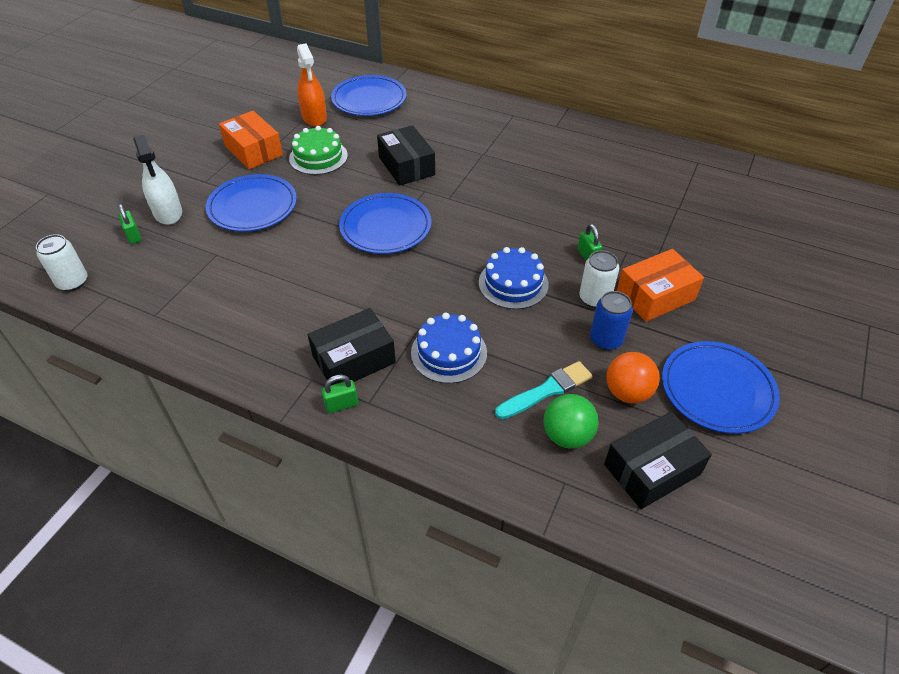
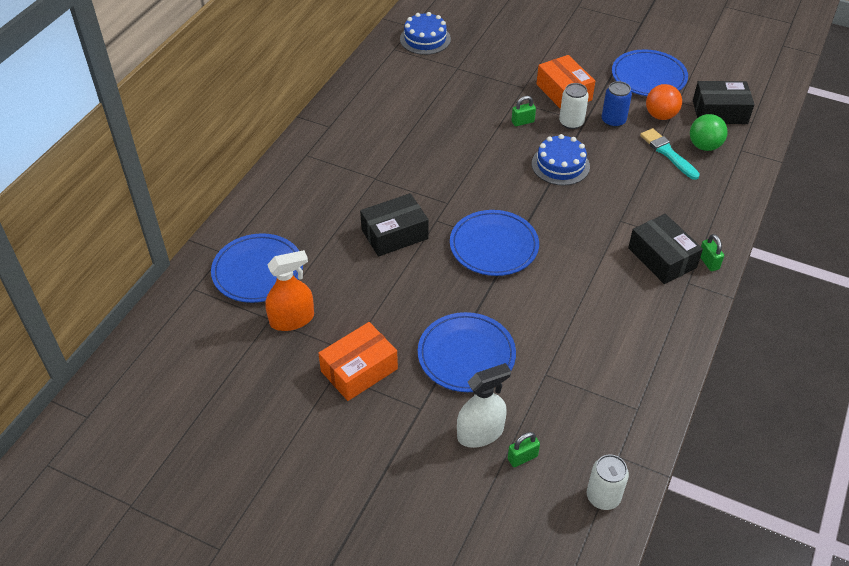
camera: 90 degrees left, 0 degrees up
green cake [289,126,348,175] -> none
blue cake [411,313,487,384] -> blue cake moved to [400,12,451,55]
black box [604,412,712,509] -> black box turned 60 degrees counterclockwise [693,81,755,124]

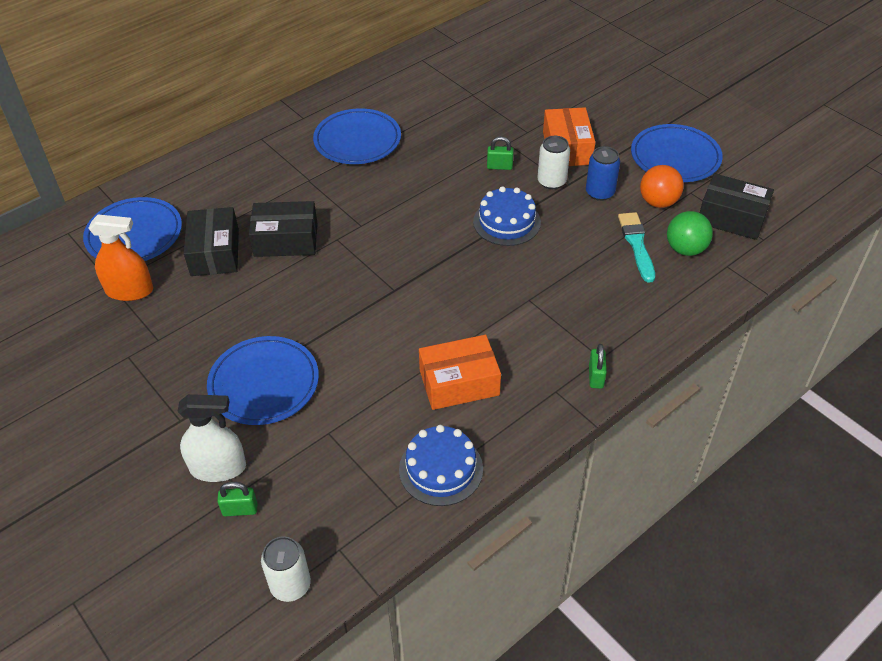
camera: 25 degrees right, 0 degrees up
orange box [318,322,398,401] -> orange box moved to [419,335,501,410]
blue cake [400,12,451,55] -> blue cake moved to [399,425,483,506]
blue plate [450,210,539,276] -> blue plate moved to [313,108,401,164]
black box [628,214,703,284] -> black box moved to [184,207,239,276]

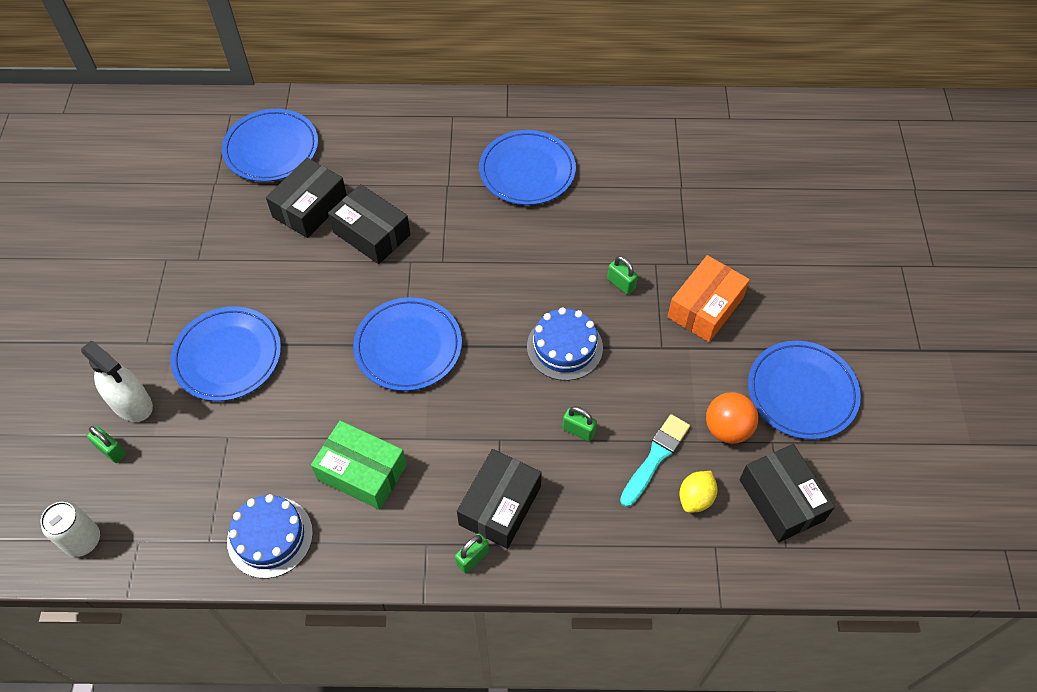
camera: 40 degrees right, 10 degrees up
orange spray bottle [88,214,153,301] -> none
orange box [419,335,501,410] -> green box [311,420,407,510]
white can [538,136,570,189] -> none
blue can [586,146,620,201] -> none
green ball [667,211,713,256] -> yellow lemon [679,471,718,513]
none -> blue plate [353,297,462,391]
none -> black box [457,449,542,549]
none -> green padlock [562,406,597,442]

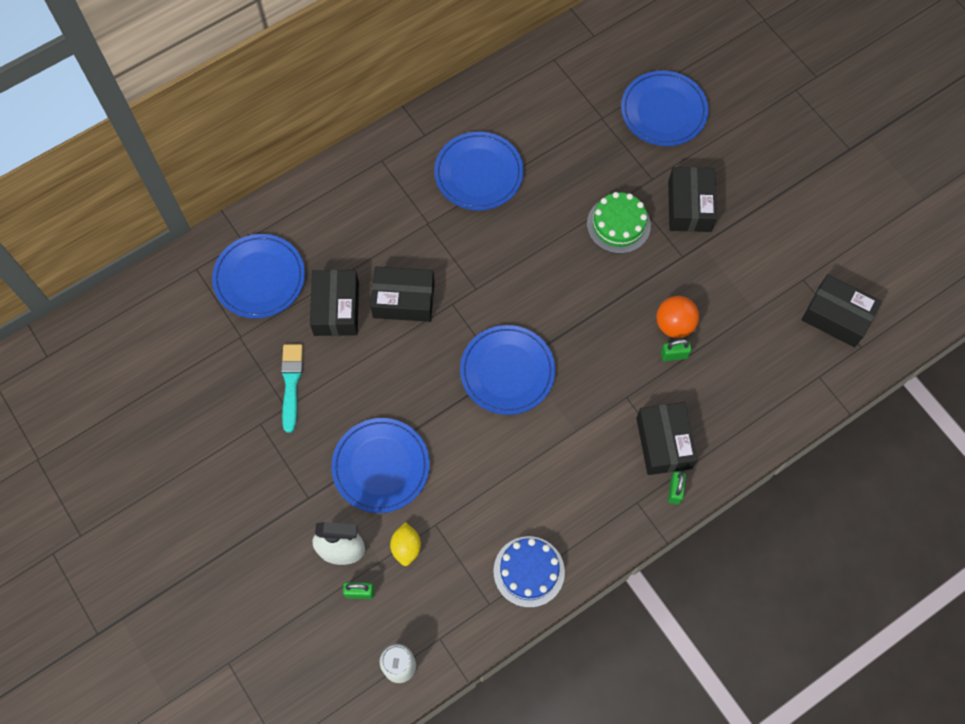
camera: 35 degrees left, 10 degrees up
green box [311,420,407,510] -> none
blue cake [527,307,603,381] -> none
green padlock [607,256,638,295] -> green cake [587,192,651,254]
turquoise brush [620,414,690,507] -> turquoise brush moved to [281,344,303,433]
orange box [668,255,750,342] -> black box [668,167,717,232]
yellow lemon [679,471,718,513] -> yellow lemon moved to [390,522,421,566]
orange ball [706,392,758,444] -> orange ball moved to [656,296,699,338]
blue plate [748,341,861,440] -> blue plate moved to [621,71,709,146]

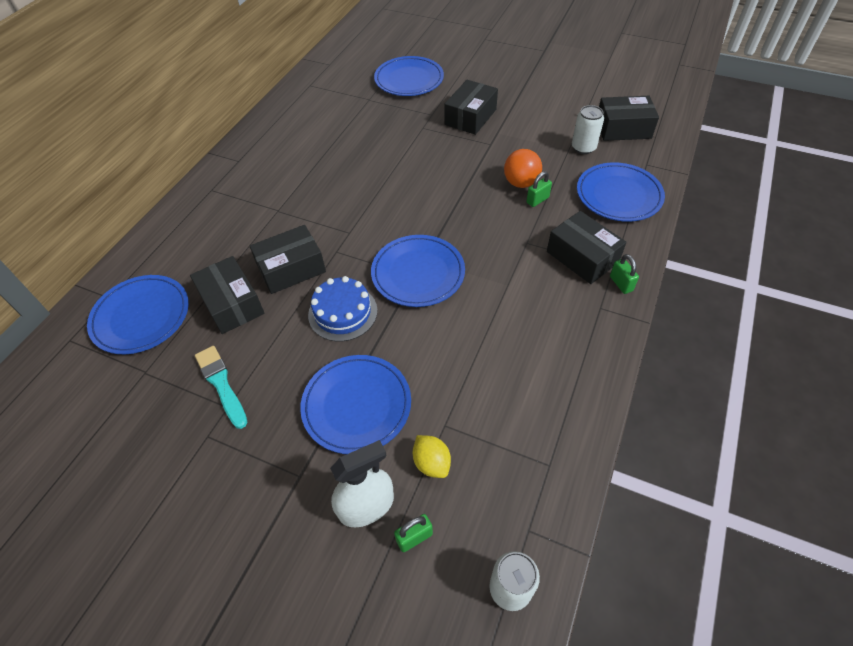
camera: 30 degrees left, 15 degrees down
blue plate [434,132,524,210] -> blue plate moved to [577,163,665,222]
blue cake [494,536,565,608] -> blue cake moved to [308,276,377,342]
green cake [587,192,651,254] -> none
black box [668,167,717,232] -> black box turned 60 degrees clockwise [445,80,498,135]
none -> white can [572,105,604,154]

